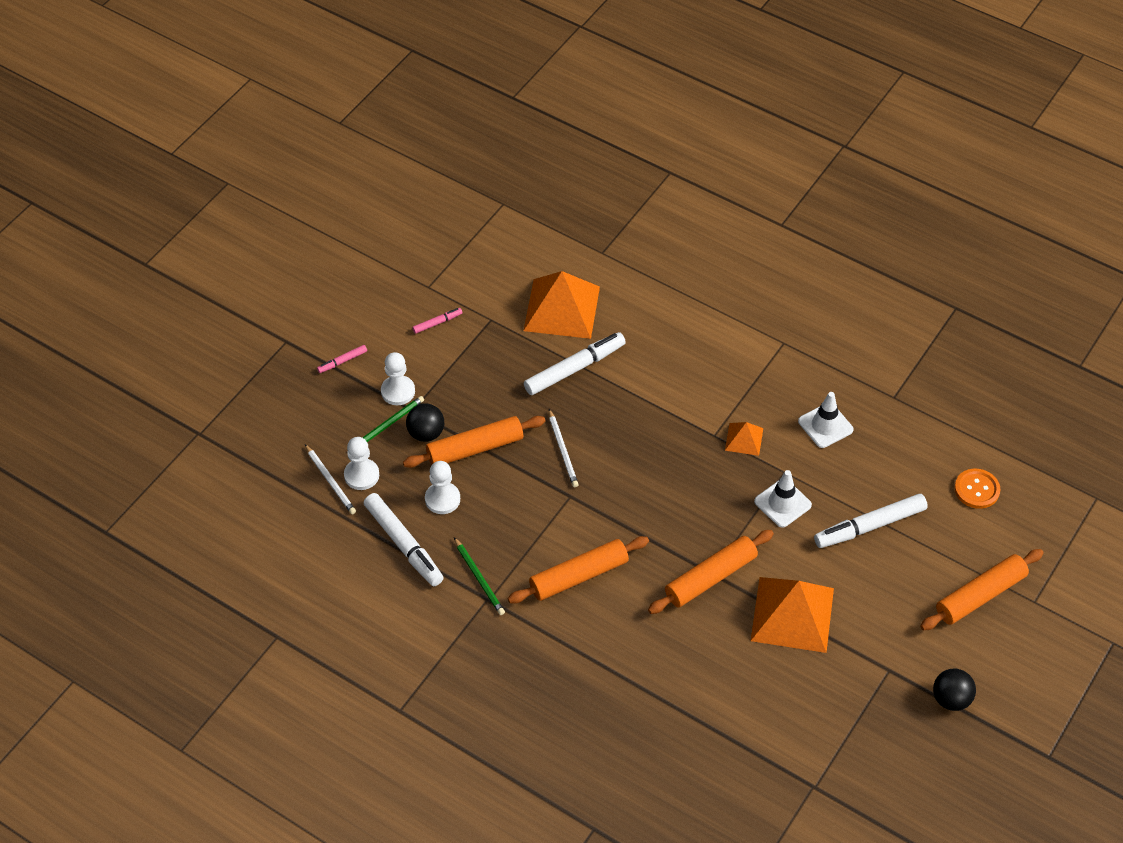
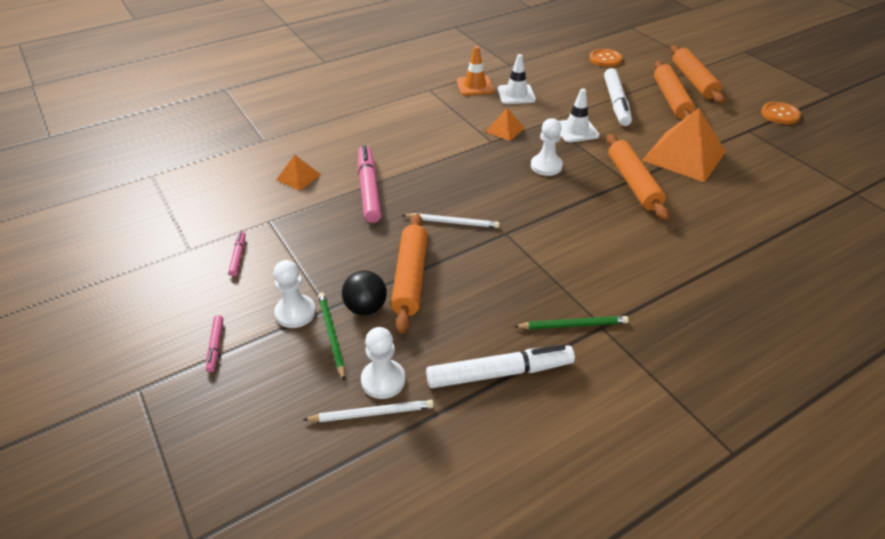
camera: 65 degrees left, 10 degrees down
white pawn [425,461,460,514] -> white pawn moved to [531,118,563,176]
orange rolling pin [508,536,649,604] -> orange rolling pin moved to [654,61,696,119]
orange pyramid [523,271,600,339] -> orange pyramid [277,155,321,191], size x0.48
white marker [524,332,626,395] -> pink marker [358,145,381,223]
black ball [933,669,976,711] -> orange button [761,102,801,124]
none -> orange traffic cone [457,46,494,96]

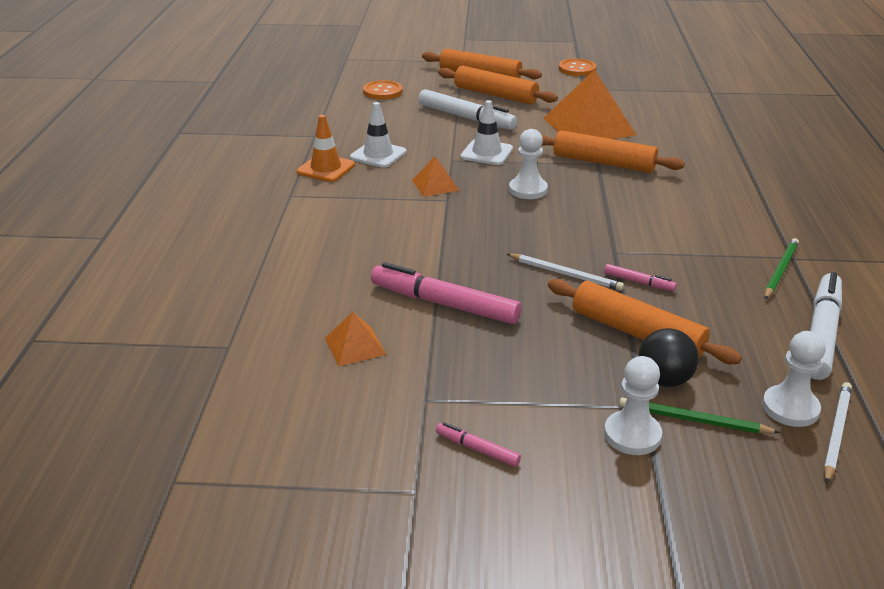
camera: 55 degrees left, 10 degrees down
pink marker [206,315,223,372] -> pink marker moved to [604,264,677,291]
white pencil [403,213,500,228] -> white pencil turned 75 degrees clockwise [507,254,624,291]

